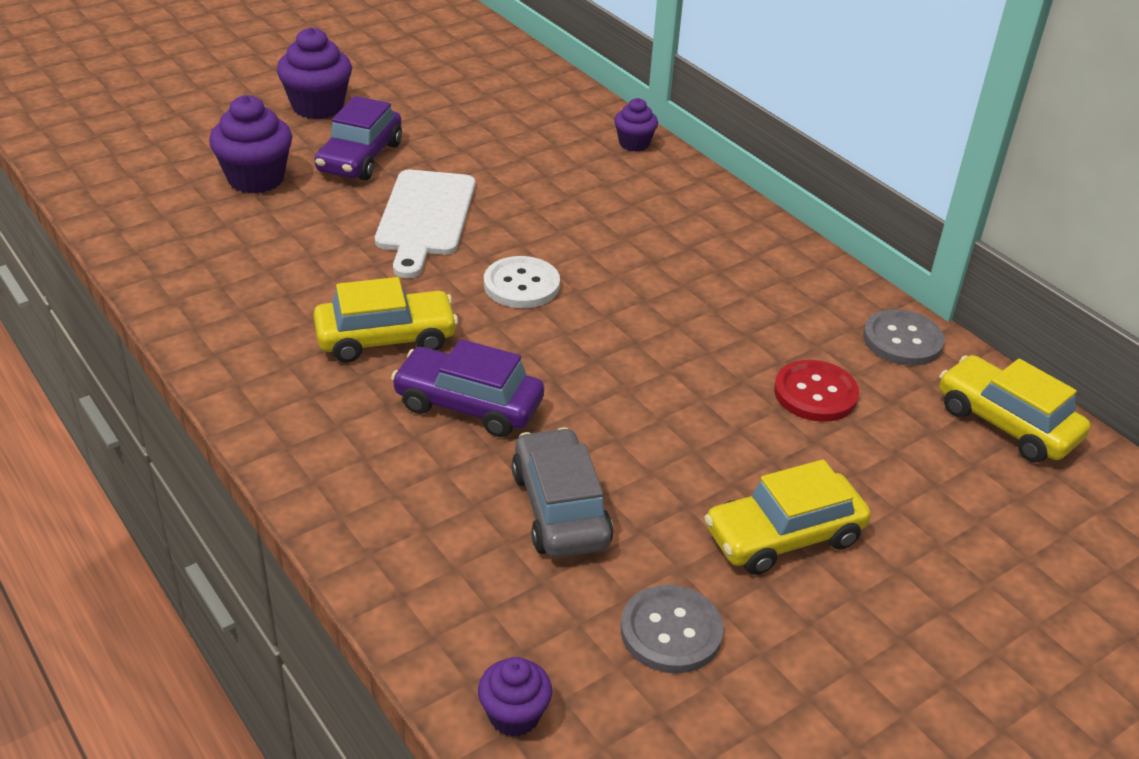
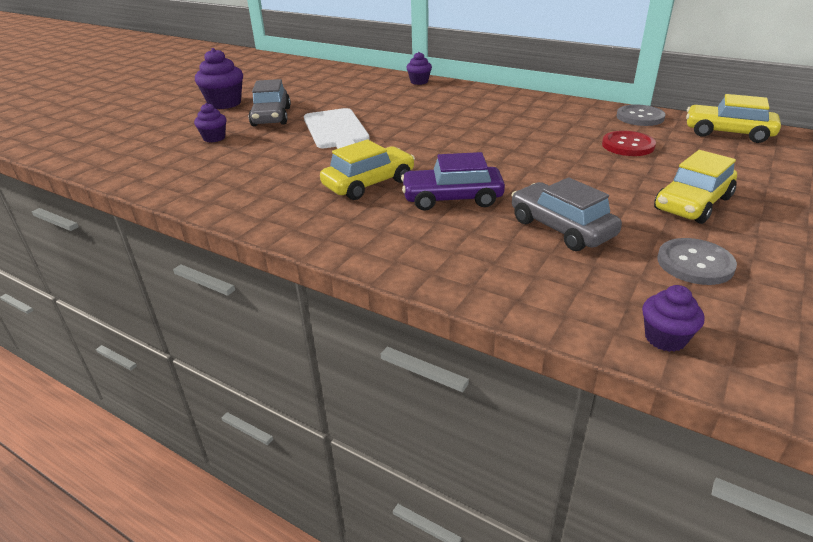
camera: 20 degrees left, 5 degrees down
purple cupcake [209,95,292,193] -> purple cupcake [194,103,226,143], size x0.58
purple car [315,96,402,180] -> grey car [249,79,291,126]
white button [484,256,560,308] -> none

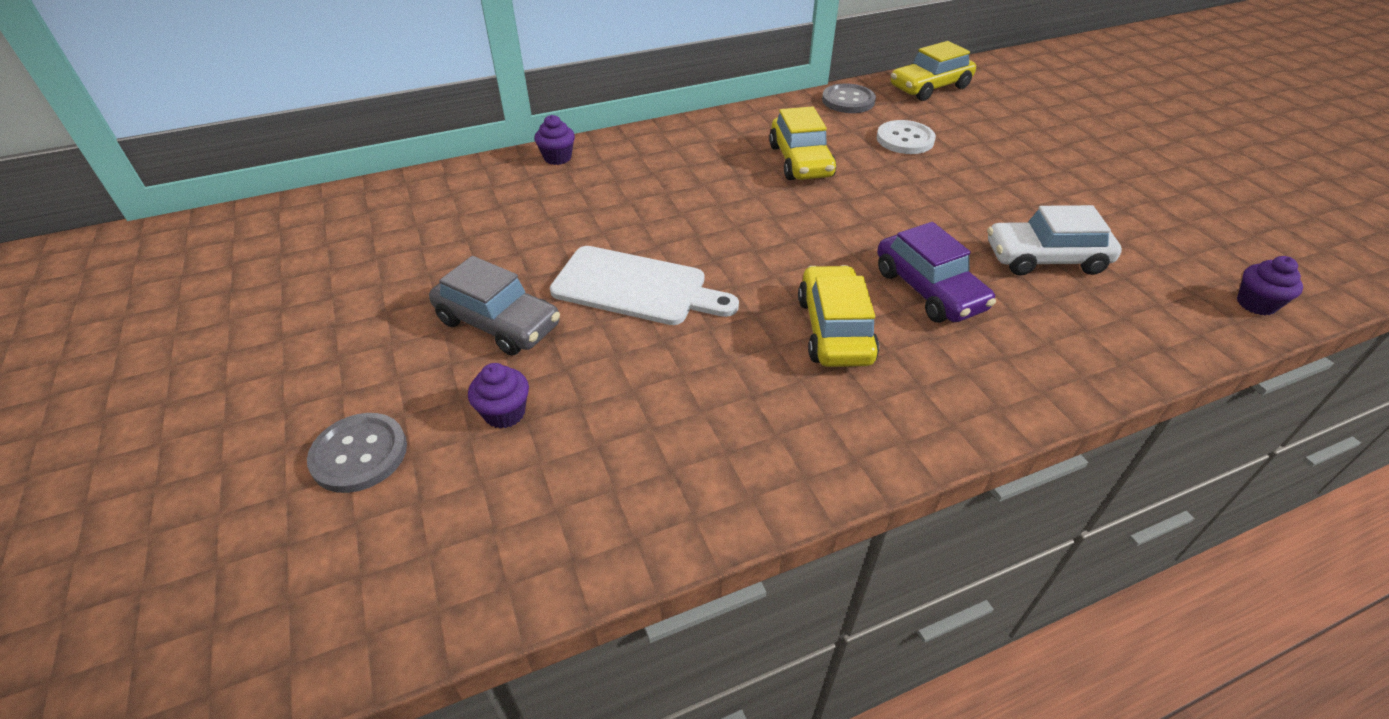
camera: 55 degrees left, 10 degrees up
purple cupcake [195,48,243,109] -> none
purple car [401,152,505,211] -> purple car turned 60 degrees counterclockwise [877,222,996,323]
grey car [511,177,622,251] -> white car [987,205,1122,276]
red button [602,131,656,156] -> white button [877,120,936,154]
yellow car [654,150,737,224] -> yellow car moved to [769,106,836,180]
grey button [657,238,737,285] -> grey button moved to [307,413,407,493]

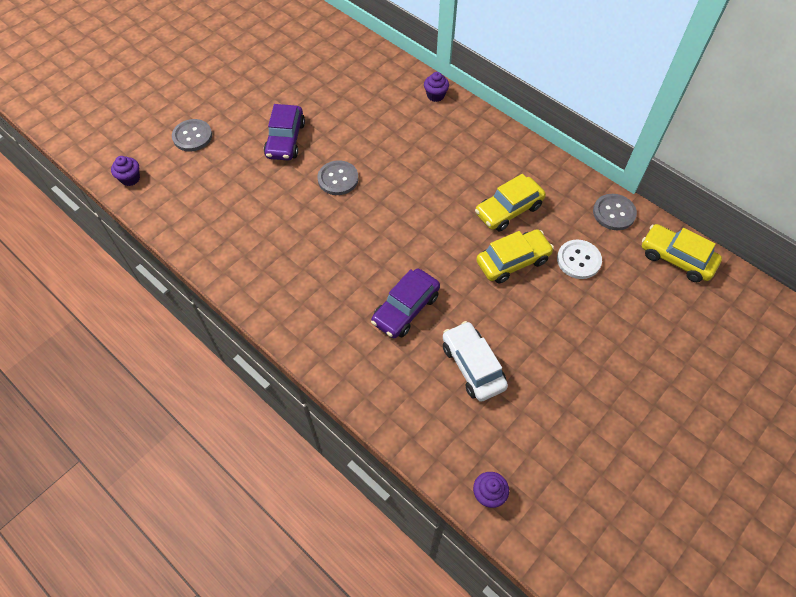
camera: 65 degrees right, 15 degrees up
grey car [429,256,560,356] -> purple car [264,104,305,161]
purple cupcake [468,363,529,429] -> purple cupcake moved to [111,156,140,186]
white cutting board [550,246,739,325] -> grey button [317,160,358,195]
yellow car [798,265,879,367] -> yellow car moved to [476,229,554,284]

